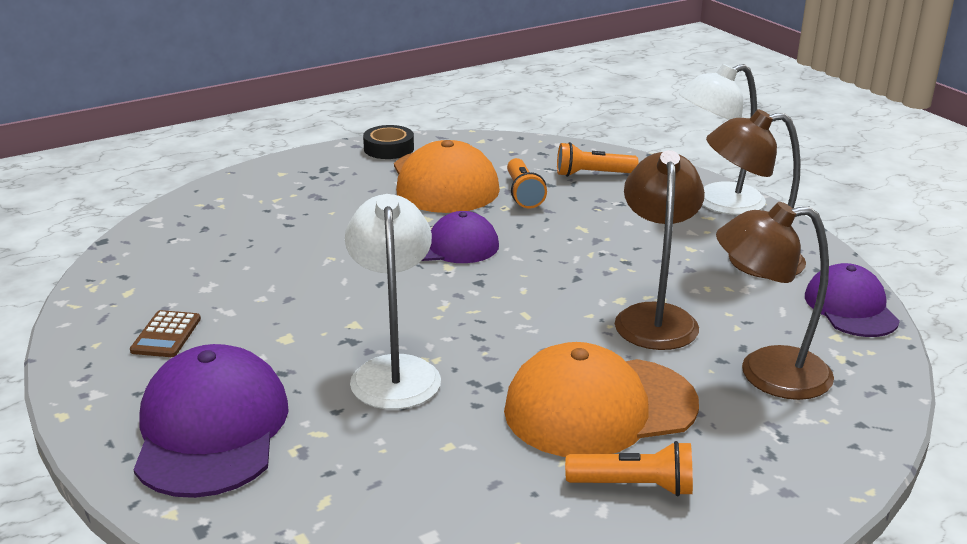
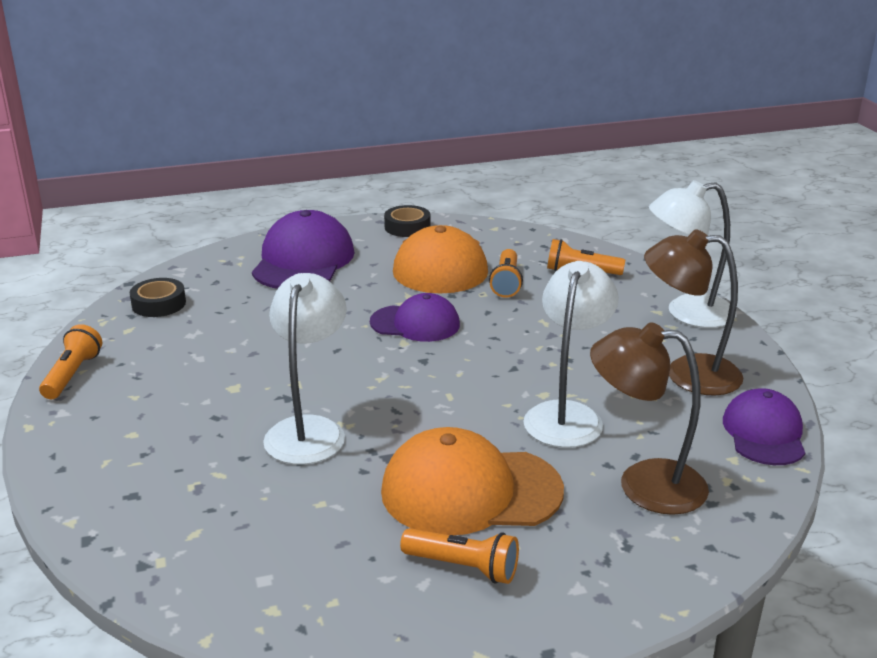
camera: 15 degrees right, 0 degrees up
brown calculator [130,310,201,357] -> none
purple cap [134,344,289,498] -> purple cap moved to [252,210,355,289]
brown lamp [615,150,705,350] -> white lamp [523,261,619,448]
none -> orange flashlight [39,324,102,399]
none -> black tape [130,278,186,317]

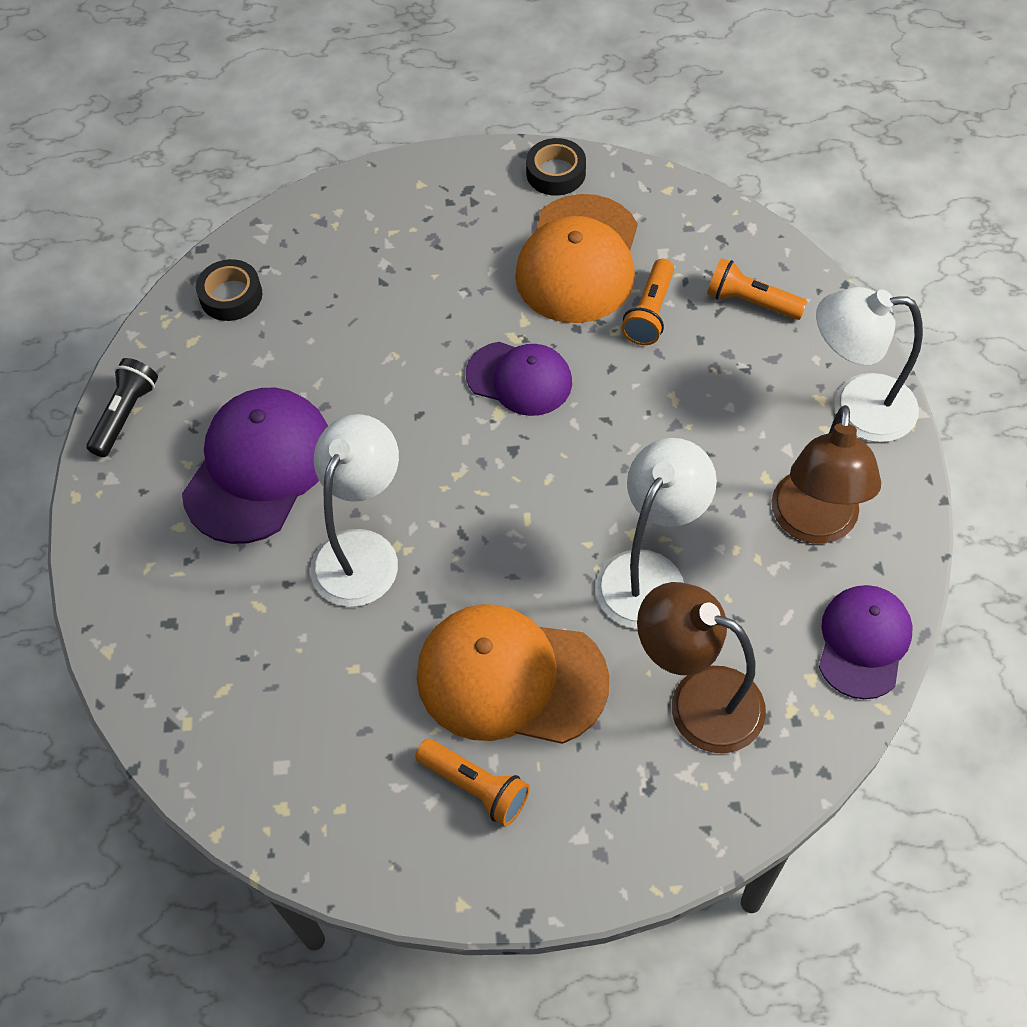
camera: 15 degrees right, 30 degrees up
orange flashlight [39,324,102,399] -> black flashlight [87,358,158,457]
purple cap [252,210,355,289] -> purple cap moved to [182,388,328,544]
brown lamp [644,229,743,396] -> brown lamp turned 105 degrees counterclockwise [772,405,881,544]

